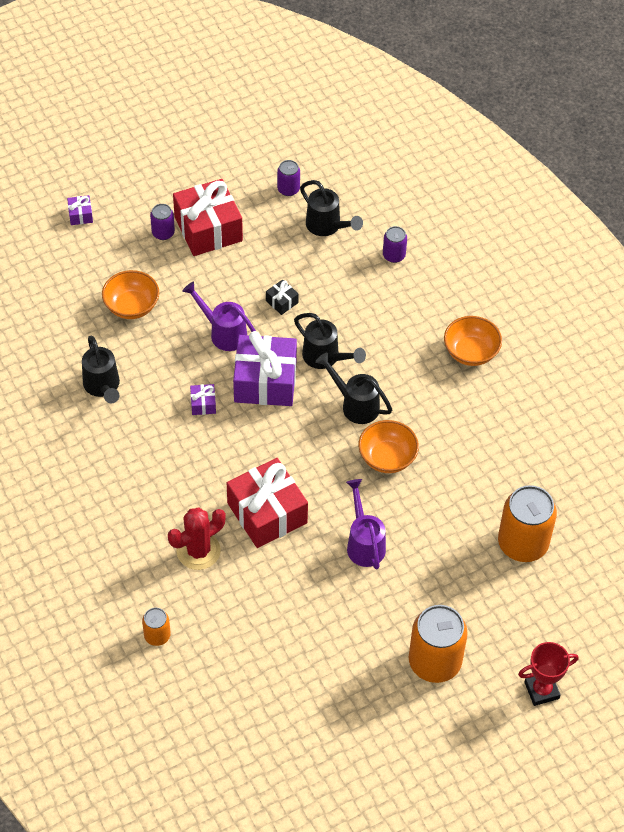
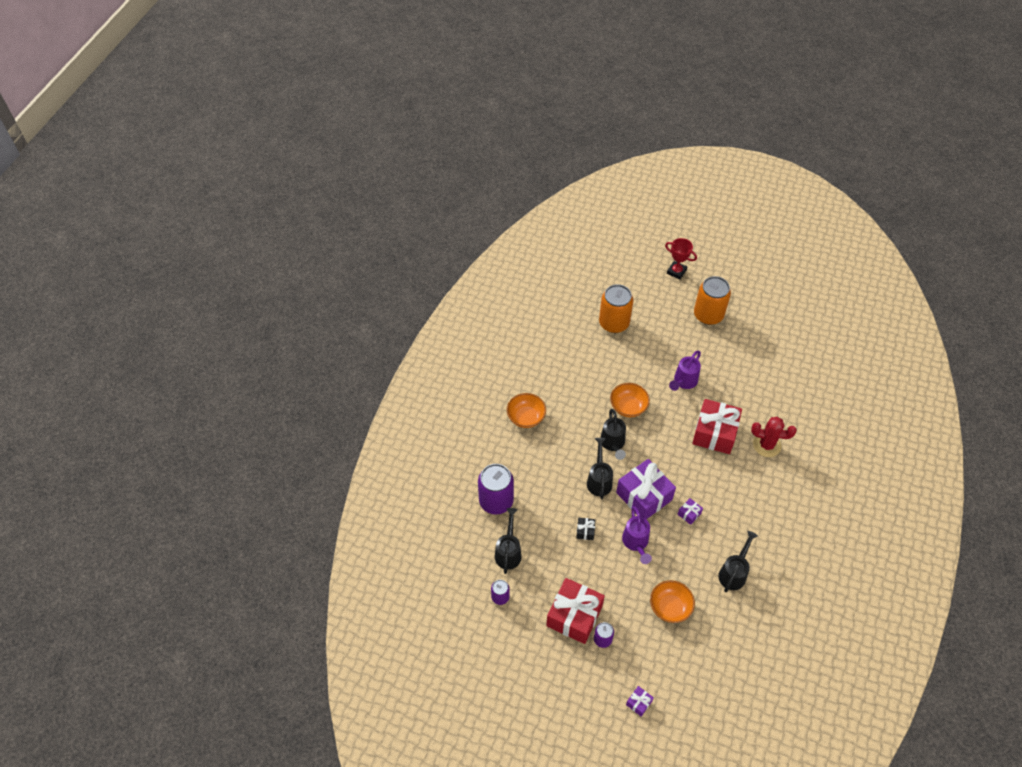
camera: 130 degrees left, 0 degrees up
orange can [142,608,171,646] -> none
purple can [383,226,407,263] -> purple can [478,464,514,514], size x2.01

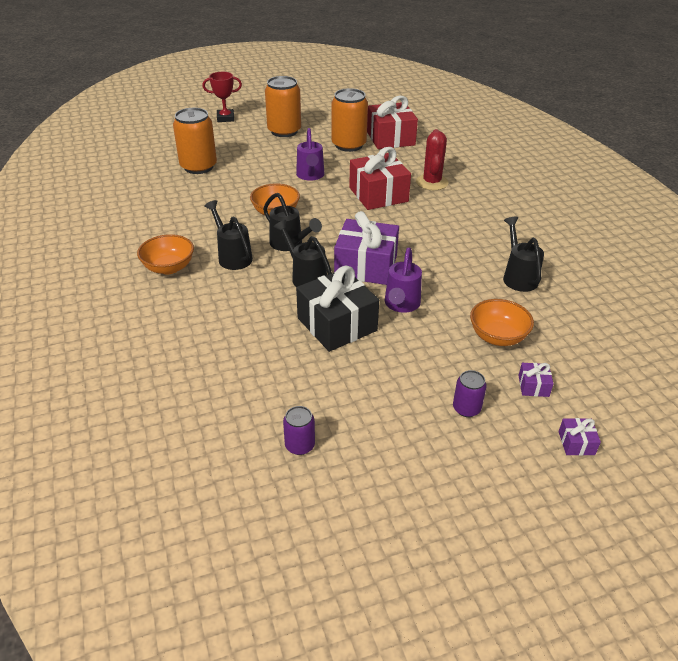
camera: 40 degrees left, 15 degrees down
purple can [478,464,514,514] -> none
black watering can [495,508,521,574] -> black watering can moved to [204,200,253,270]
red gift [546,578,605,644] -> red gift moved to [367,96,418,149]
black gift [576,518,595,540] -> black gift [296,266,379,352], size x2.36
purple watering can [622,506,652,564] -> purple watering can turned 60 degrees clockwise [385,247,422,313]
purple gift [678,498,703,525] -> purple gift moved to [518,363,554,397]
red cactus [751,417,797,457] -> red cactus turned 60 degrees counterclockwise [416,129,448,190]
none -> orange can [331,88,368,152]

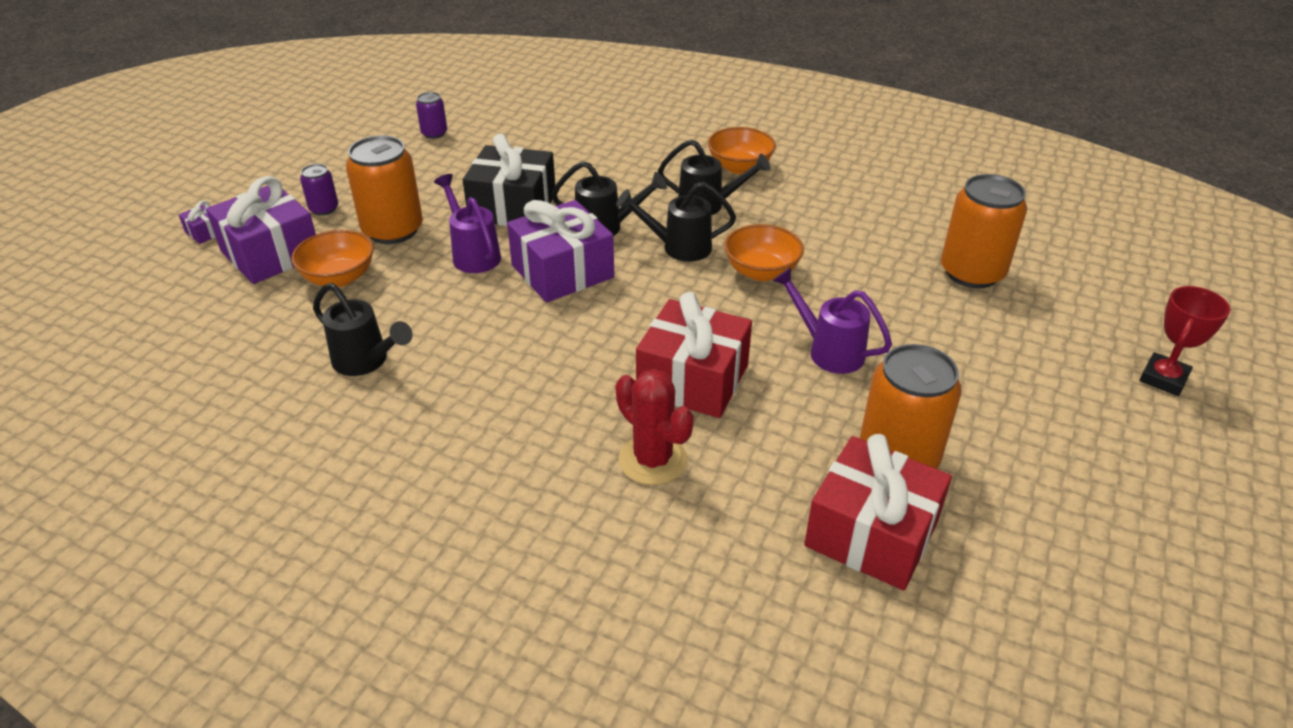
camera: 135 degrees right, 0 degrees up
orange can [265,76,301,137] -> orange can moved to [346,135,423,244]
purple gift [518,363,554,397] -> purple gift [206,176,316,284], size x2.36

